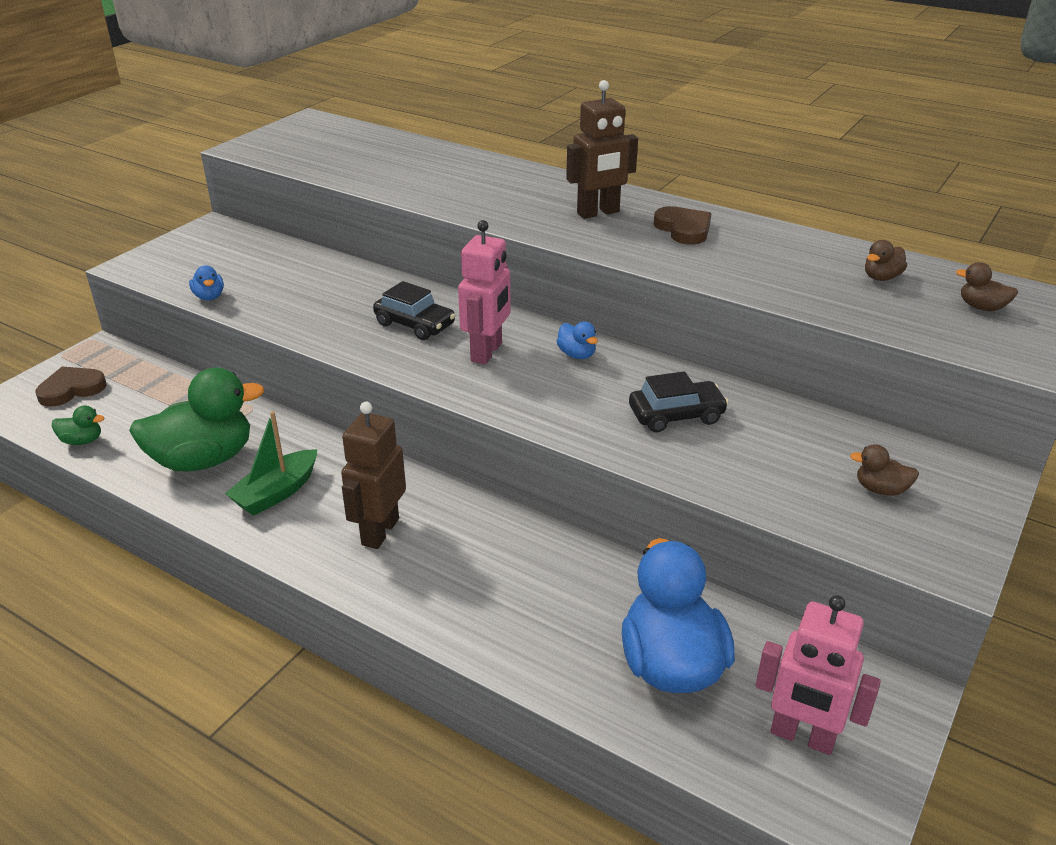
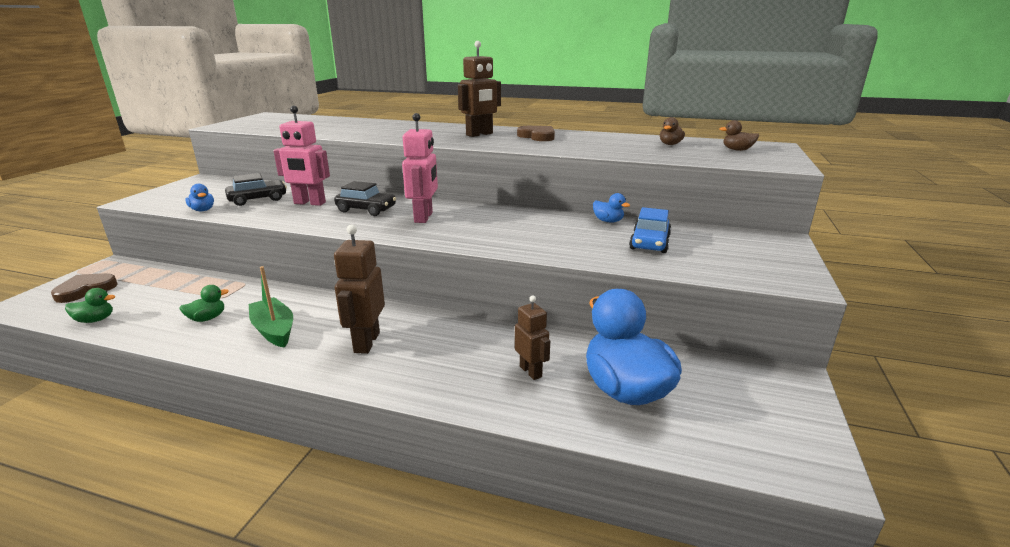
camera: 15 degrees left, 10 degrees down
green duck [129,367,265,471] -> green duck [179,285,229,322], size x0.43
green boat [225,411,317,516] -> green boat turned 120 degrees clockwise [249,266,293,348]
blue duck [556,321,598,359] -> blue duck moved to [593,193,630,223]
black car [629,371,729,432] -> black car moved to [225,173,287,206]
pink robot [756,595,881,755] -> pink robot moved to [273,106,330,206]
brown duck [850,444,919,496] -> none
none -> brown robot [515,295,550,380]
none -> blue car [629,207,671,253]

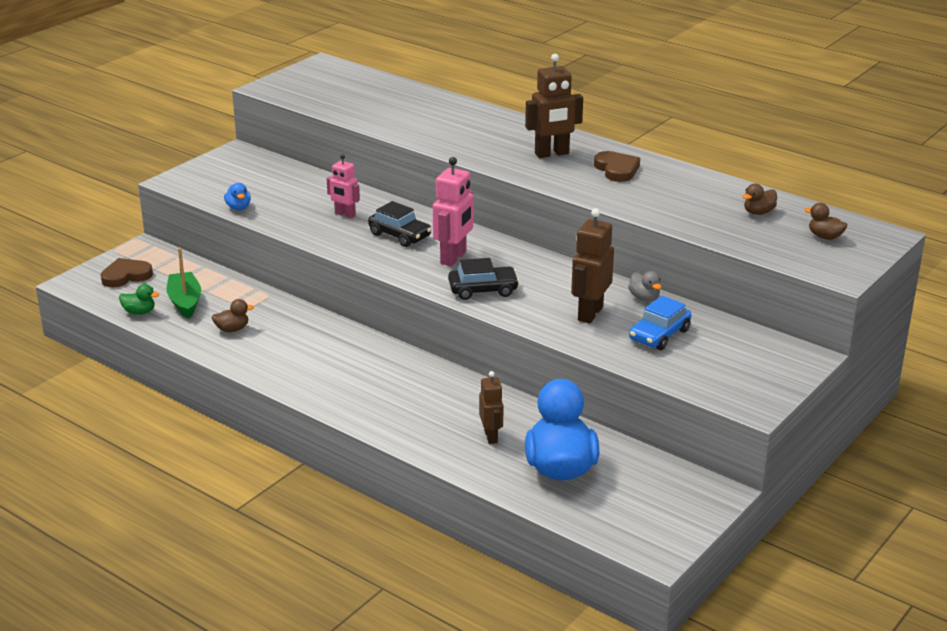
camera: 20 degrees right, 5 degrees up
green duck [179,285,229,322] -> brown duck [211,299,254,332]
black car [225,173,287,206] -> black car moved to [448,258,519,300]
green boat [249,266,293,348] -> green boat moved to [167,248,201,319]
pink robot [273,106,330,206] -> pink robot [327,154,360,218], size x0.63
brown robot [334,224,385,354] -> brown robot moved to [571,208,614,323]
blue duck [593,193,630,223] -> grey duck [628,271,662,302]

